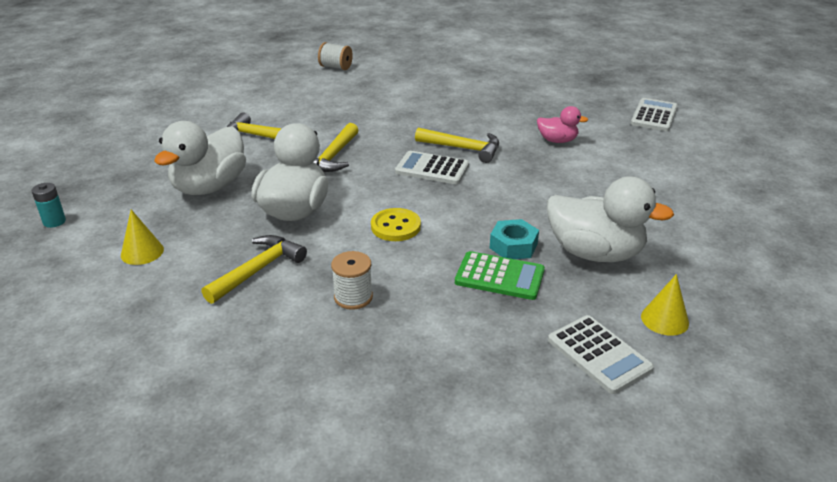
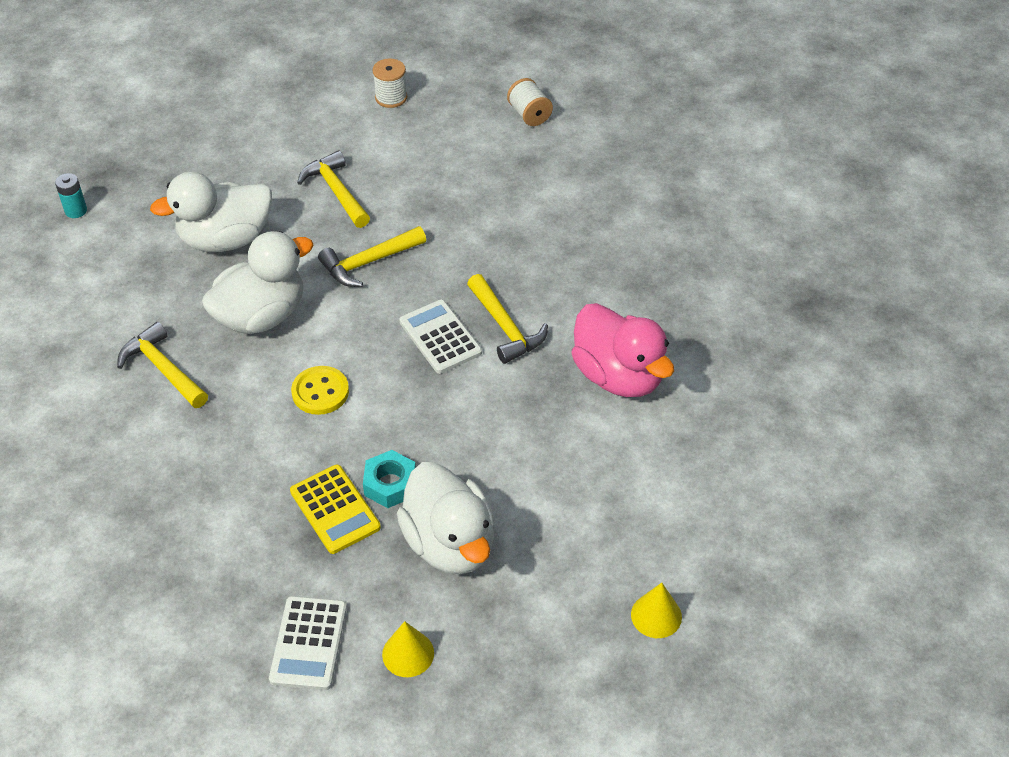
camera: 40 degrees right, 15 degrees up
yellow cone [121,210,164,265] -> yellow cone moved to [631,583,682,638]
yellow hammer [201,235,307,304] -> yellow hammer turned 120 degrees counterclockwise [117,322,208,408]
white spool [331,251,373,310] -> white spool moved to [373,58,407,108]
green calculator [455,251,545,300] -> yellow calculator [290,465,381,554]
pink duck [537,106,588,143] -> pink duck [571,303,674,397], size x1.90
white calculator [631,98,678,131] -> none

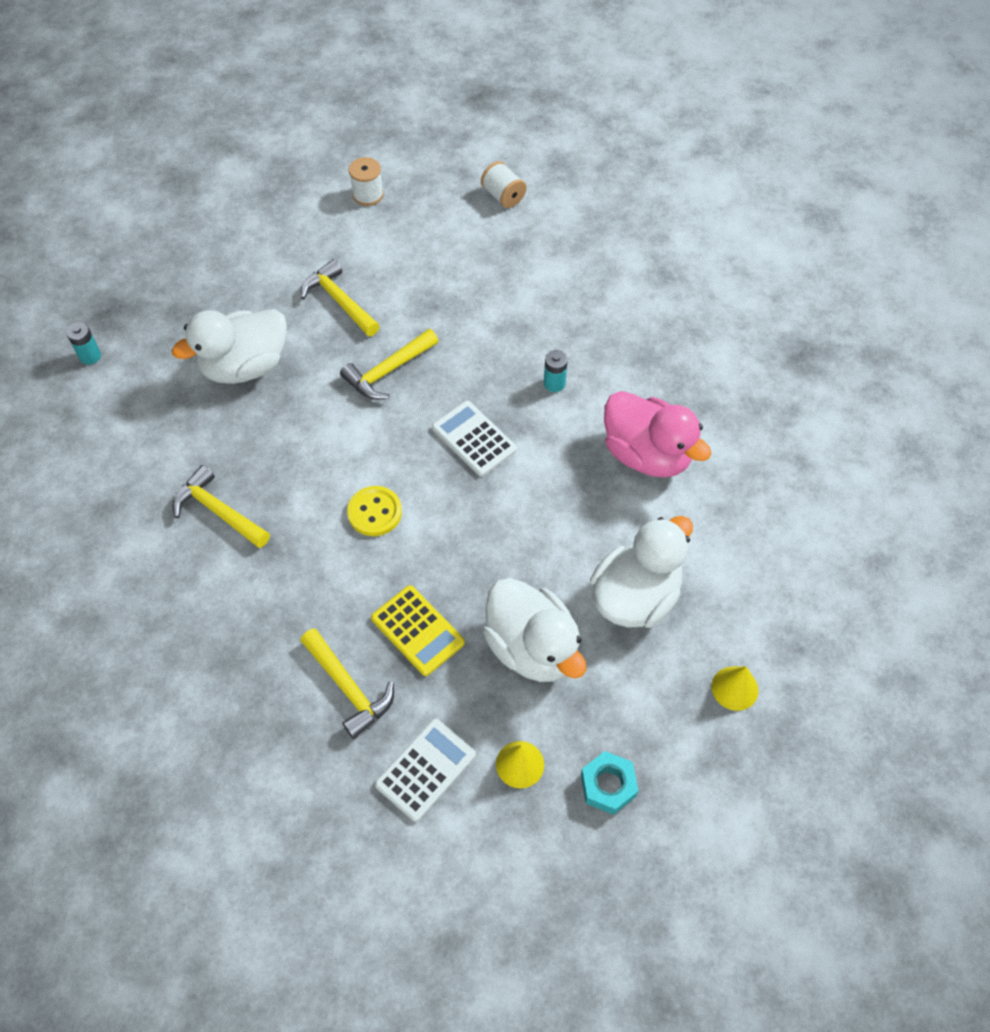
camera: 10 degrees left, 10 degrees up
white duck [202,231,313,334] -> white duck moved to [590,516,693,628]
white calculator [269,596,347,690] -> white calculator turned 135 degrees counterclockwise [375,719,476,822]
turquoise nut [363,450,416,508] -> turquoise nut moved to [581,751,638,815]
yellow hammer [467,274,548,364] -> yellow hammer moved to [300,628,394,739]
none -> turquoise battery [544,350,568,392]

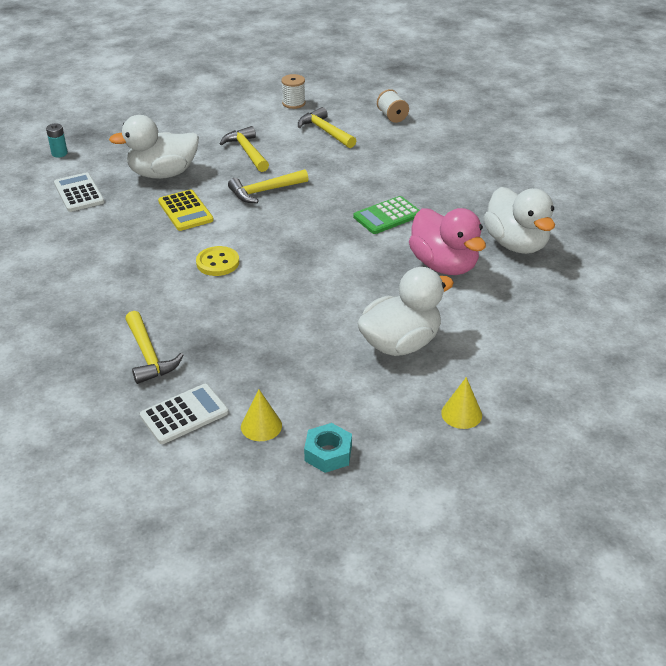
camera: 15 degrees right, 20 degrees down
yellow hammer [172,465,270,548] -> yellow hammer moved to [298,107,356,148]
yellow calculator [371,585,465,676] -> yellow calculator moved to [158,190,214,231]
white calculator [432,401,517,477] -> white calculator moved to [54,172,104,212]
white duck [483,578,586,682] -> white duck moved to [483,187,555,254]
turquoise battery [544,350,568,392] -> green calculator [353,196,420,234]

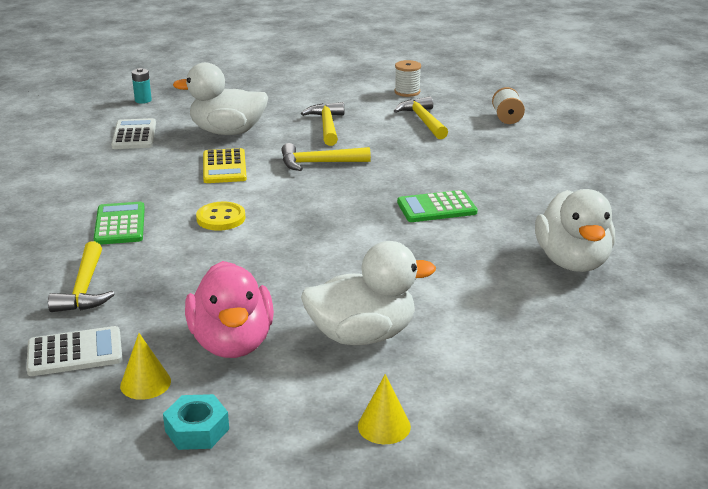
camera: 20 degrees right, 10 degrees down
pink duck [409,208,486,275] -> pink duck moved to [185,261,274,358]
none -> green calculator [94,202,145,245]

